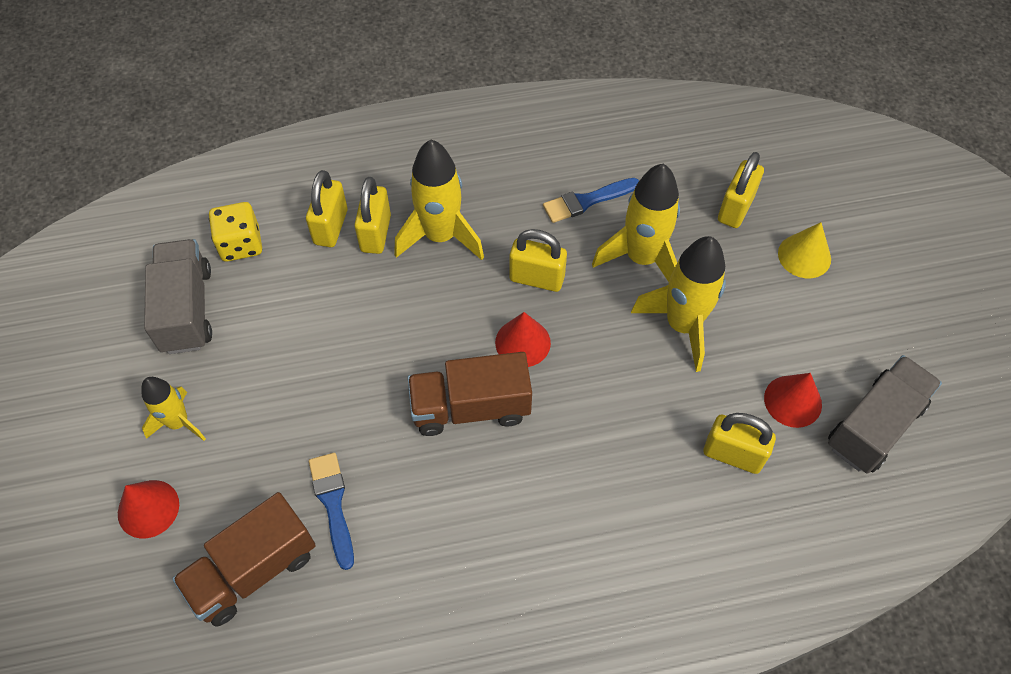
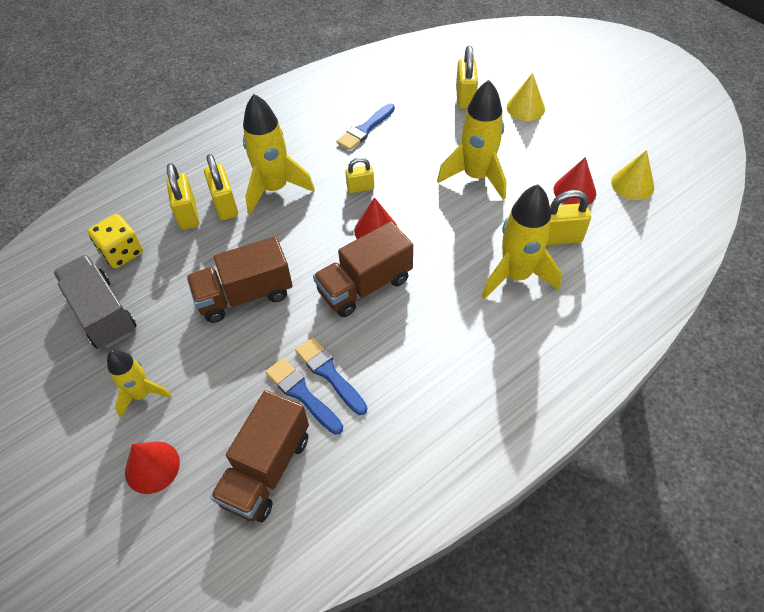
camera: 25 degrees left, 5 degrees down
yellow padlock [509,229,567,292] -> yellow padlock [345,157,374,193], size x0.64
yellow rocket [592,164,680,282] -> yellow rocket moved to [482,184,562,299]
grey truck [828,355,942,474] -> yellow cone [611,150,654,200]
none -> brown truck [187,236,293,323]
none -> blue brush [295,337,368,415]

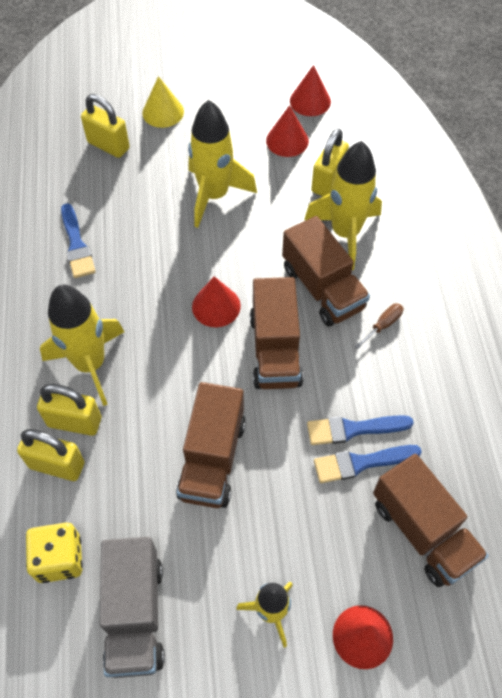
camera: 60 degrees left, 5 degrees up
grey truck [53,254,137,349] -> grey truck turned 90 degrees counterclockwise [100,537,165,678]
yellow padlock [345,157,374,193] -> none
yellow cone [611,150,654,200] -> red cone [290,65,331,116]
none -> brown truck [282,216,370,326]
none -> brown screwdriver [355,303,403,349]

